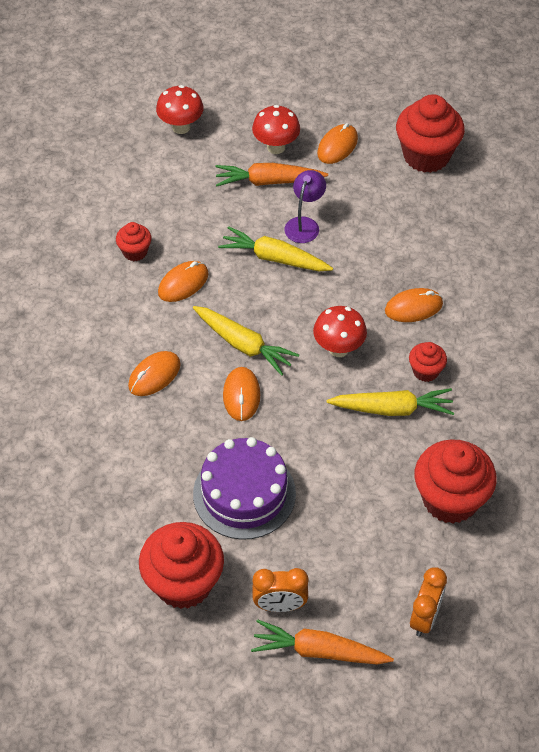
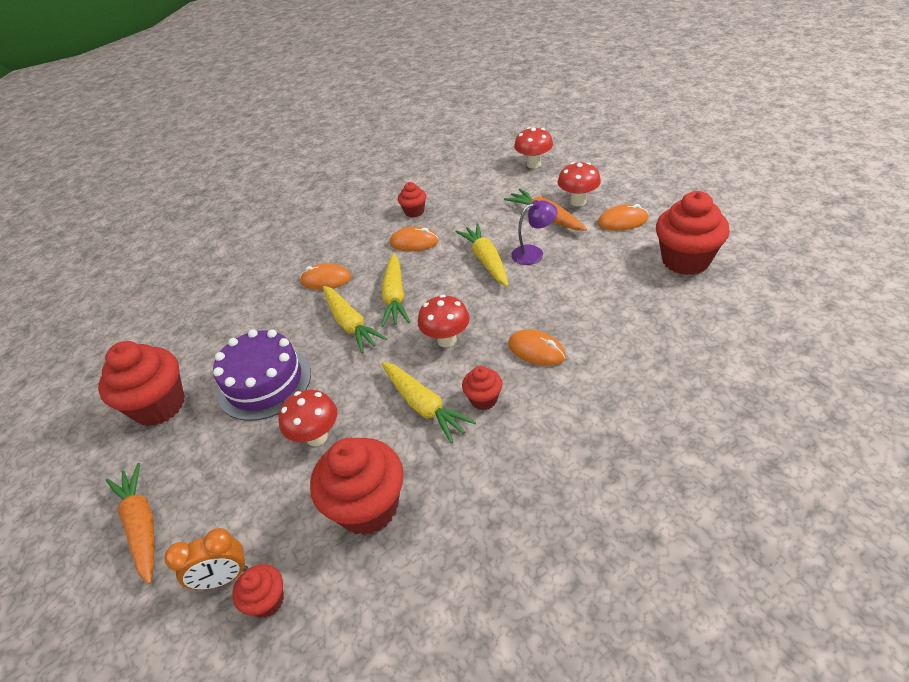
camera: 55 degrees right, 10 degrees down
orange mouse [223,367,261,421] -> yellow carrot [323,286,387,353]
orange clock [252,568,309,612] -> none
none -> red cupcake [232,564,284,618]
none -> red mushroom [278,390,337,446]

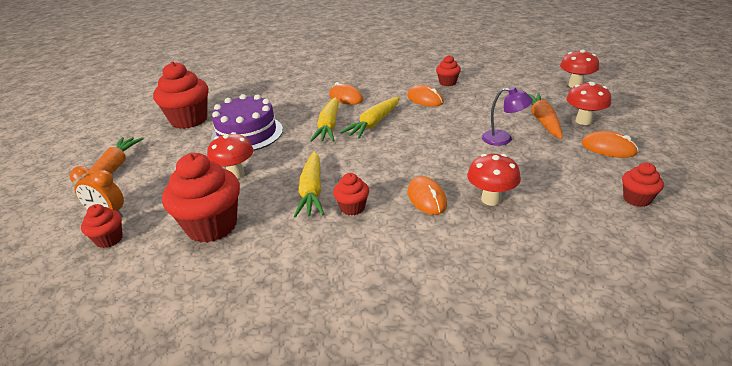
camera: 35 degrees right, 10 degrees down
red mushroom [418,295,470,347] -> red mushroom moved to [467,154,521,206]
yellow carrot [455,224,509,287] -> none
red cupcake [656,191,730,275] -> red cupcake [622,163,664,207], size x0.50

